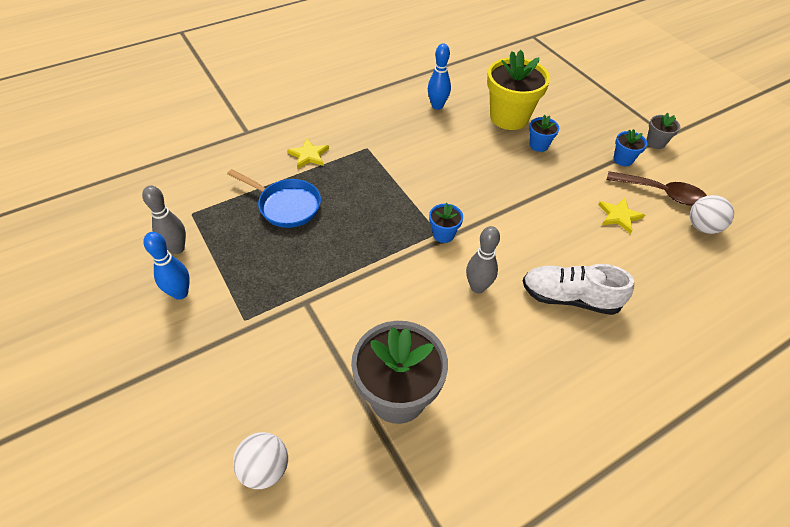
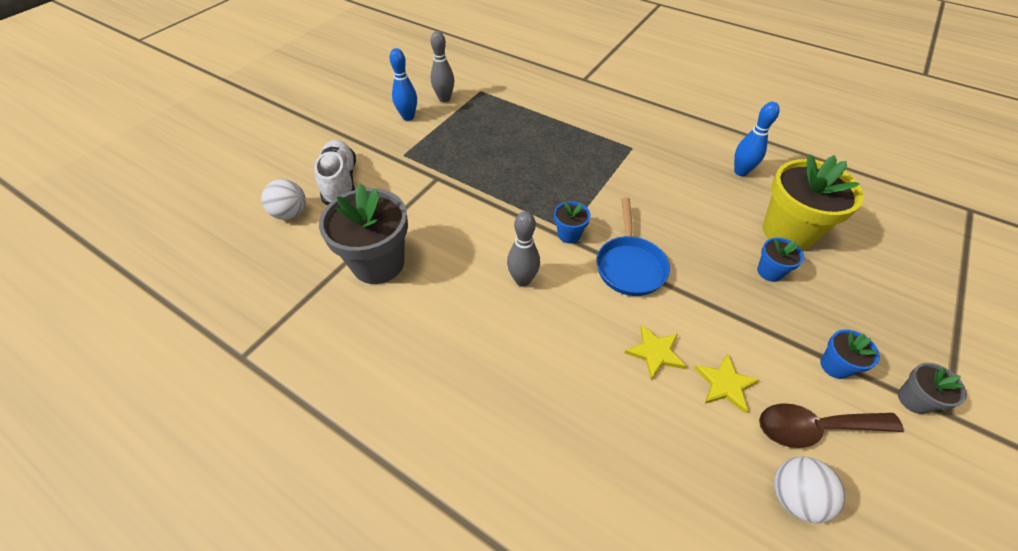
camera: 65 degrees right, 0 degrees up
blue pan [227,169,321,228] -> blue pan moved to [597,198,670,296]
yellow star [287,138,329,169] -> yellow star moved to [625,325,686,380]
white shoe [522,264,634,315] -> white shoe moved to [314,140,356,205]
brown spoon [606,171,707,206] -> brown spoon turned 90 degrees clockwise [759,403,904,448]

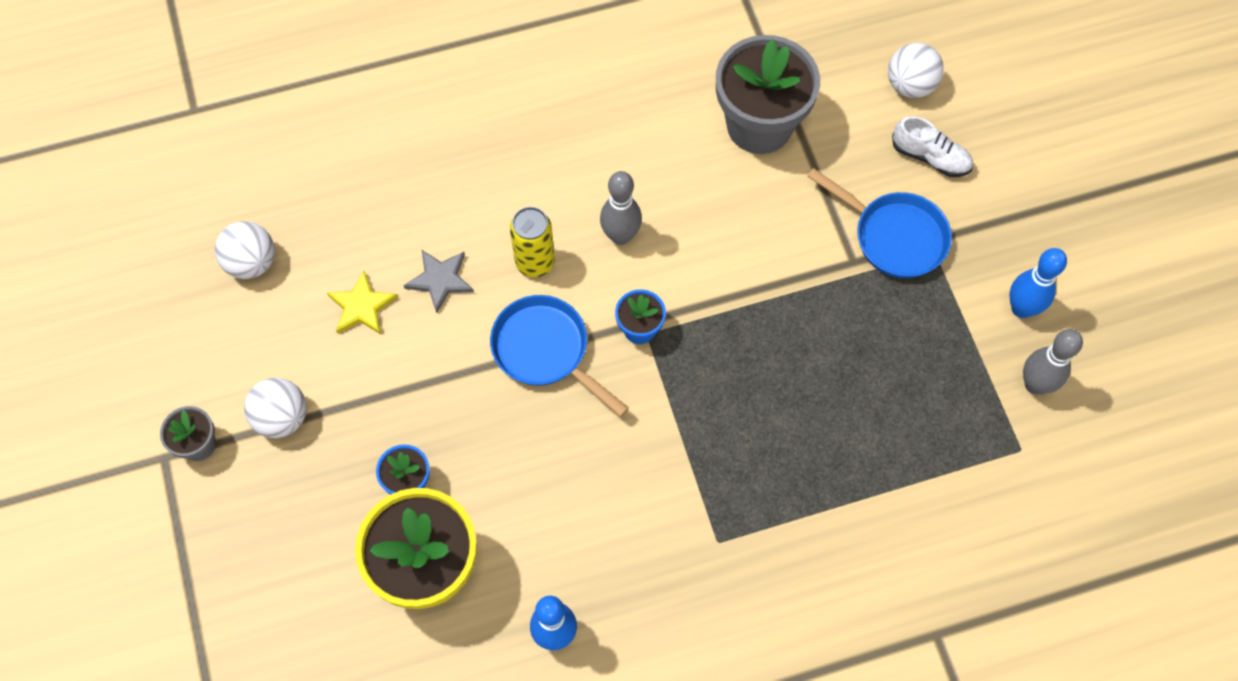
camera: 130 degrees right, 15 degrees up
white shoe [314,140,356,205] -> white shoe [892,116,973,177], size x0.65
yellow star [625,325,686,380] -> grey star [404,249,474,313]
brown spoon [759,403,904,448] -> none
blue flower pot [820,329,880,379] -> white ball [244,378,307,438]
none -> yellow can [510,207,555,277]
none -> blue pan [807,168,952,278]

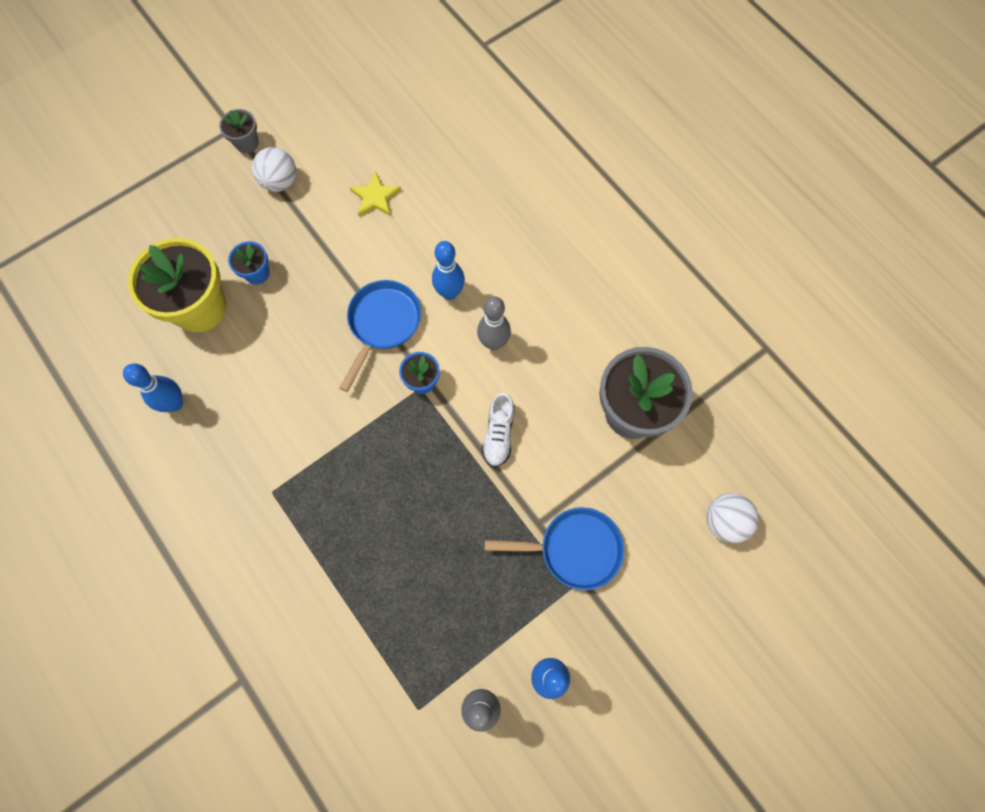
camera: 70 degrees right, 5 degrees up
white ball [215,221,275,279] -> none
grey star [404,249,474,313] -> none
yellow can [510,207,555,277] -> blue bowling pin [432,241,465,300]
blue pan [807,168,952,278] -> blue pan turned 105 degrees counterclockwise [485,507,624,590]
white shoe [892,116,973,177] -> white shoe moved to [481,393,515,468]

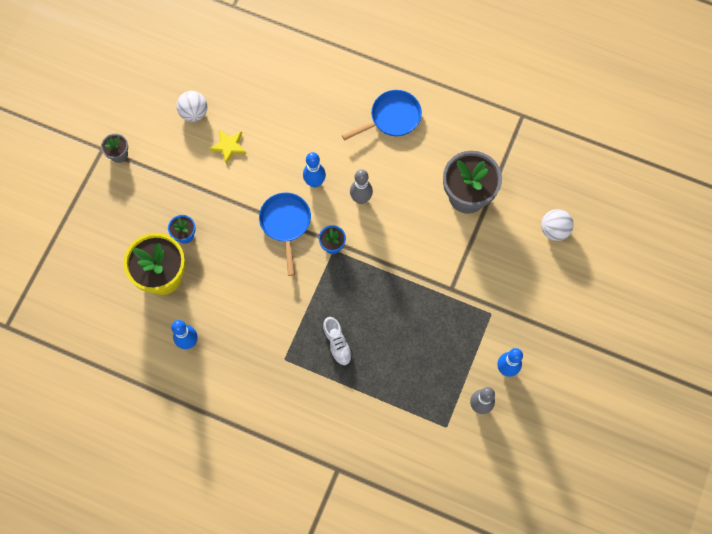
camera: 30 degrees left, 0 degrees up
white ball [252,147,296,192] -> white ball moved to [176,91,207,122]
white shoe [481,393,515,468] -> white shoe moved to [322,317,353,366]
blue pan [485,507,624,590] -> blue pan moved to [342,90,422,141]

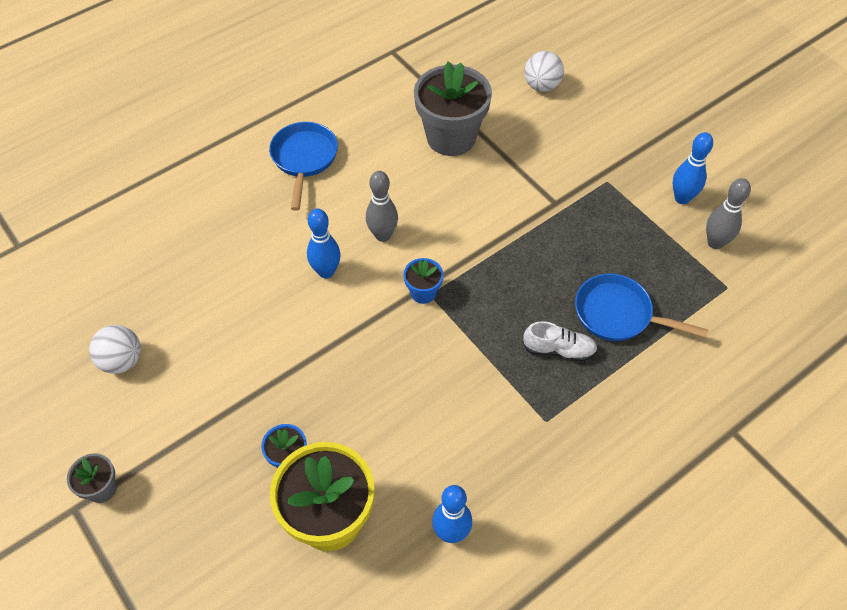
camera: 60 degrees left, 15 degrees down
yellow star [209,130,247,164] -> none
blue pan [259,192,311,276] -> blue pan moved to [575,274,708,341]

